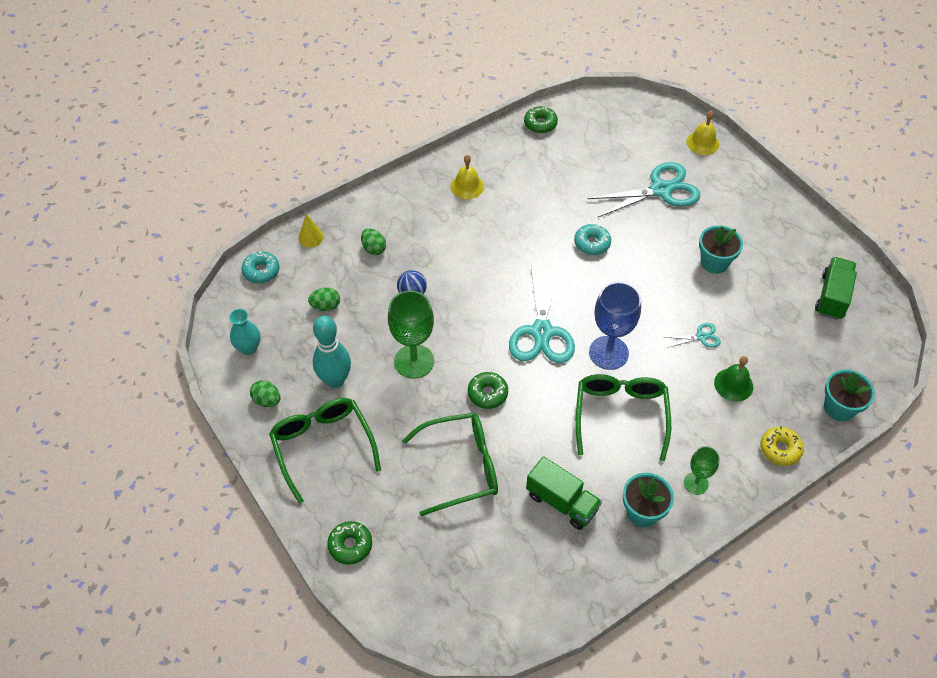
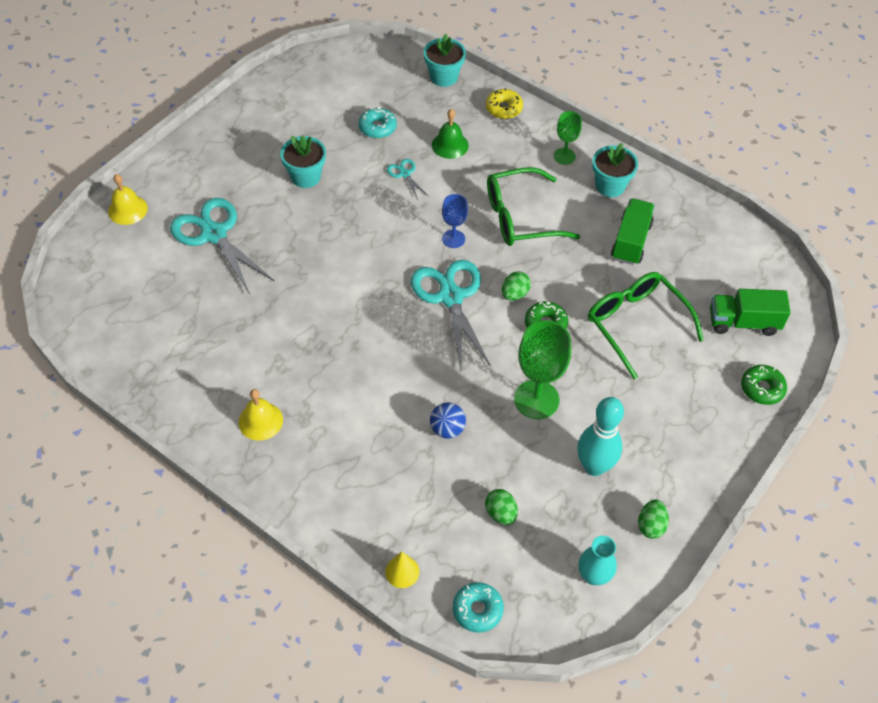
camera: 110 degrees left, 0 degrees up
green glasses [269,398,381,504] -> none
green egg [361,228,386,255] -> green egg moved to [502,271,531,301]
turquoise scissors [509,266,575,363] -> turquoise scissors turned 90 degrees counterclockwise [411,260,491,368]
green donut [524,106,558,133] -> none
turquoise donut [574,224,611,255] -> turquoise donut moved to [359,107,397,139]
blue goblet [589,282,641,370] -> blue goblet [442,194,468,248], size x0.57
green truck [815,257,857,320] -> green truck moved to [710,289,791,336]

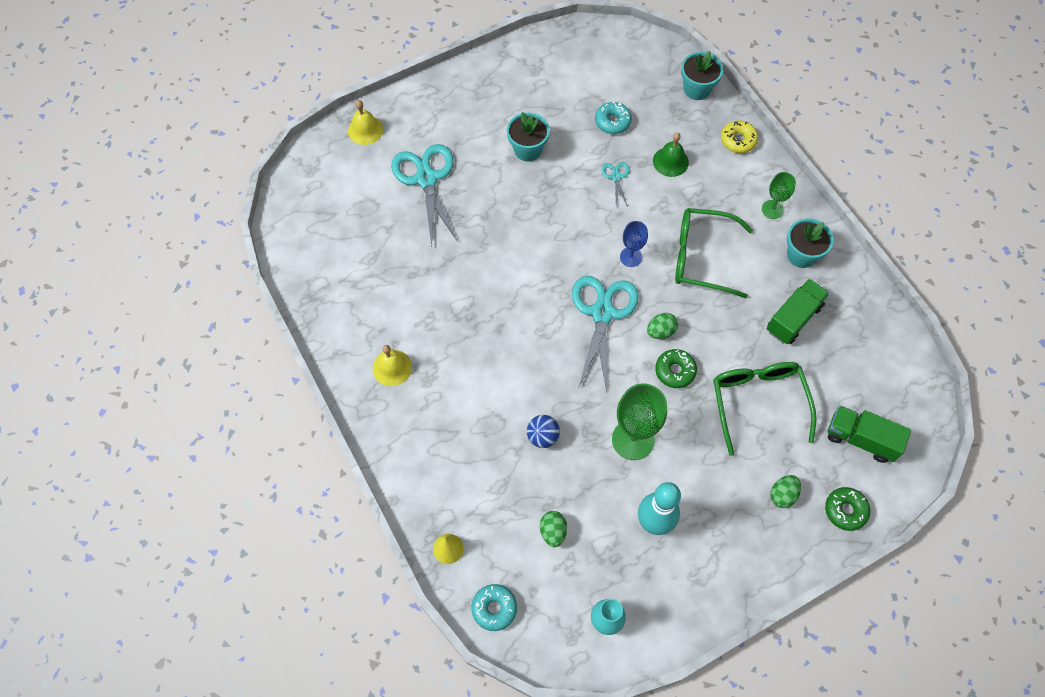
camera: 25 degrees right, 10 degrees up
green egg [638,499,669,539] -> green egg moved to [770,475,801,508]

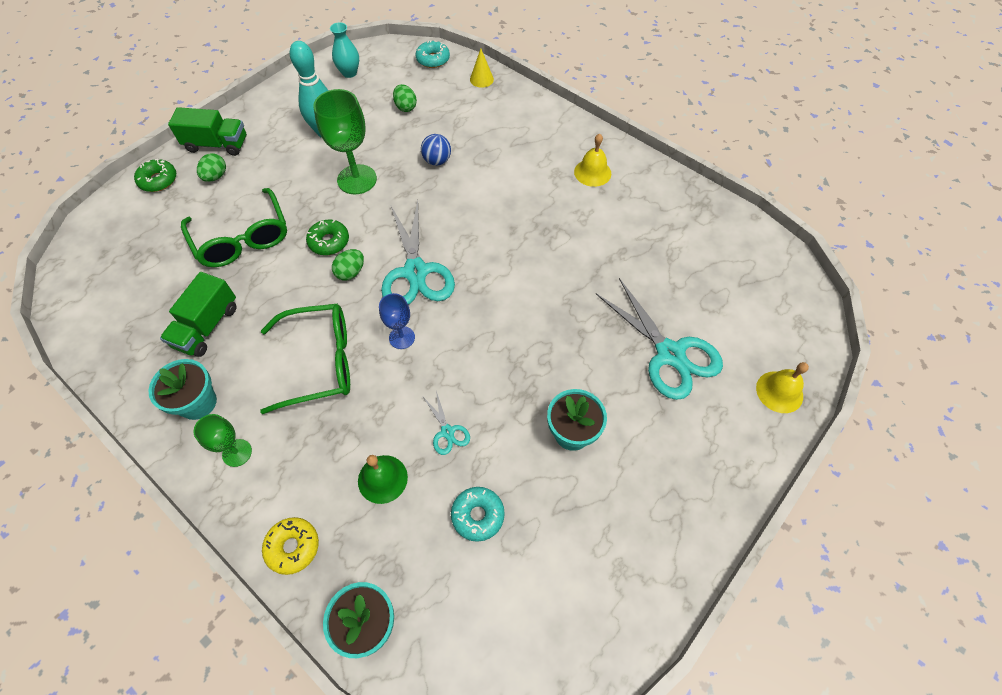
camera: 160 degrees right, 5 degrees down
green truck [828,405,911,463] -> green truck moved to [168,107,247,156]

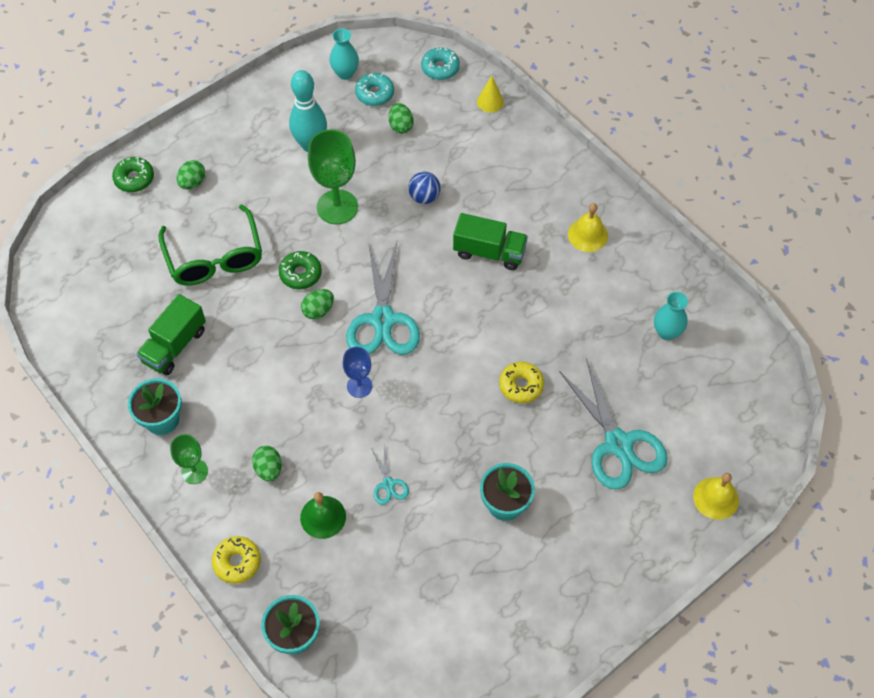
camera: 10 degrees right, 0 degrees up
green truck [168,107,247,156] -> green truck moved to [453,213,528,270]
green glasses [260,304,350,414] -> none
turquoise donut [451,487,505,542] -> turquoise donut moved to [355,73,394,106]
none -> green egg [252,446,282,482]
none -> yellow donut [499,362,544,403]
none -> turquoise vase [654,292,688,340]

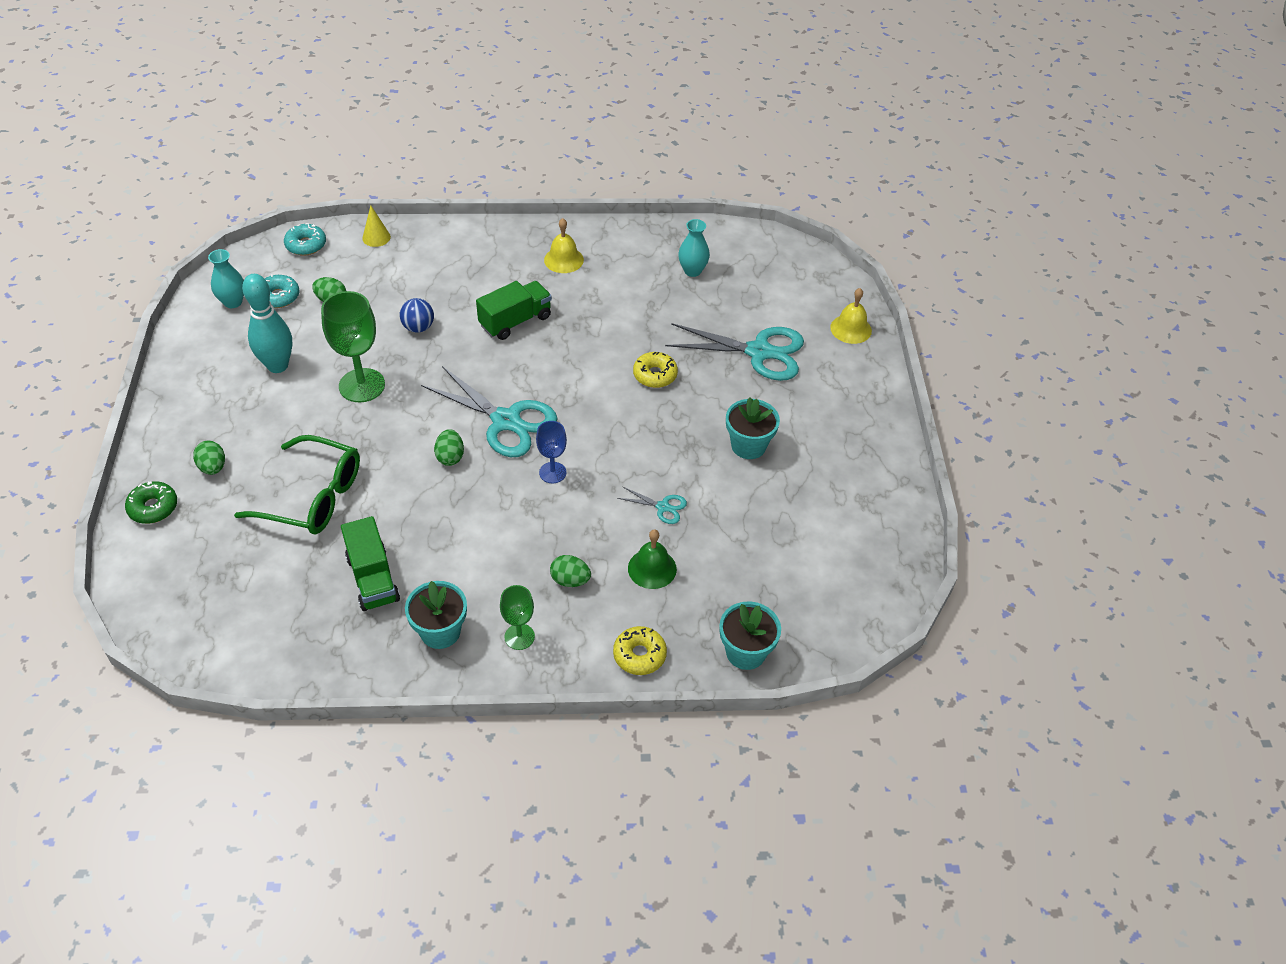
camera: 55 degrees left, 10 degrees down
green donut [279,251,322,289] -> none

